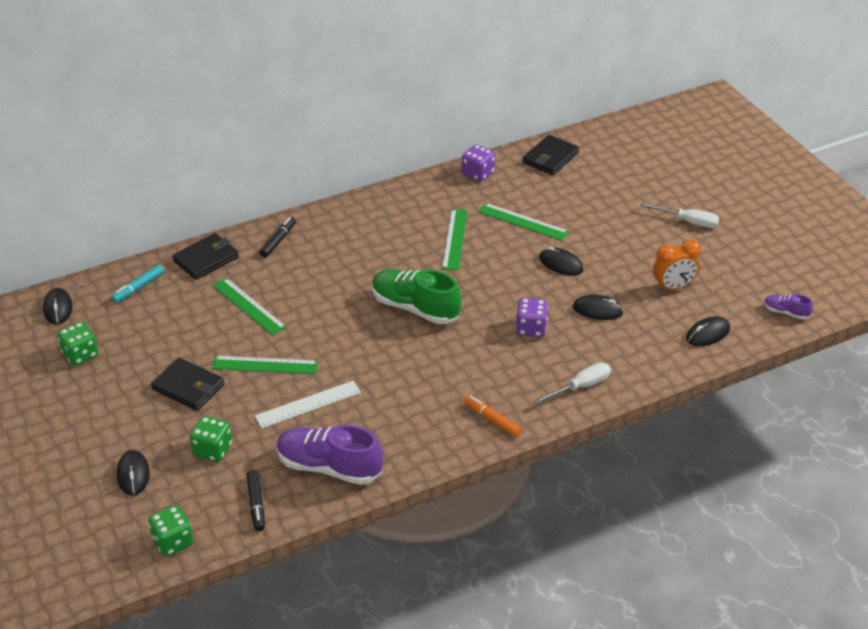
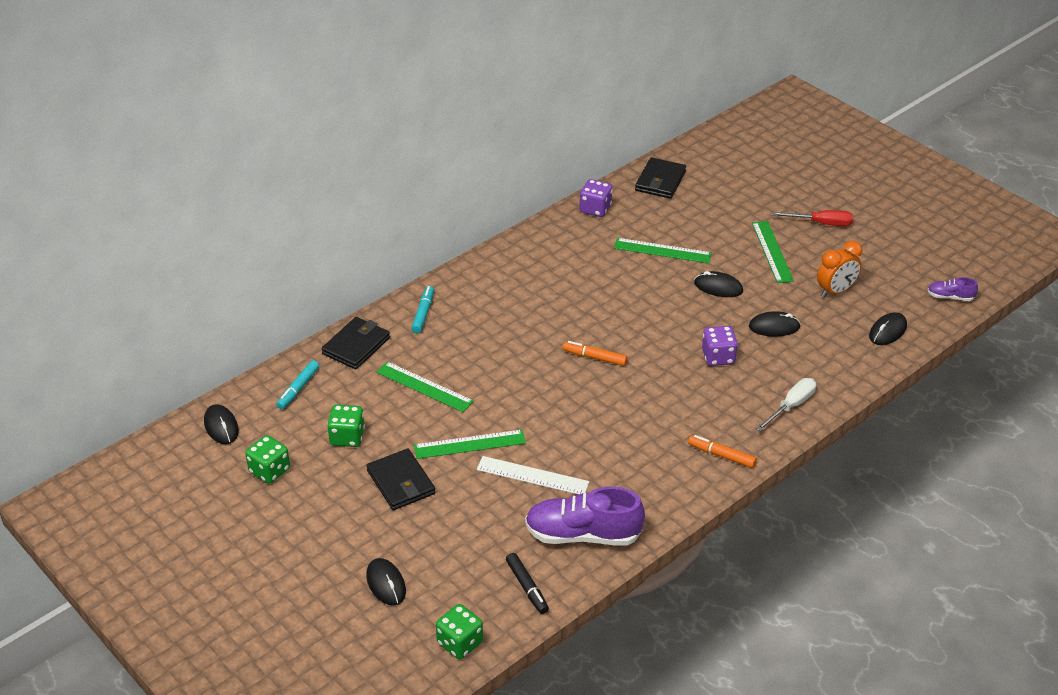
camera: 15 degrees left, 0 degrees up
black wallet [151,358,225,411] -> black wallet turned 45 degrees clockwise [366,449,435,510]
green dice [190,416,232,462] -> green dice moved to [327,405,365,447]
white ruler [255,381,361,428] -> white ruler turned 60 degrees clockwise [476,456,590,494]
black marker [260,217,296,258] -> turquoise marker [411,286,434,333]
green shoe [372,269,461,324] -> orange marker [563,341,628,366]
green ruler [442,209,467,270] -> green ruler moved to [752,221,794,283]
white screwdriver [640,203,719,228] -> red screwdriver [771,210,853,226]

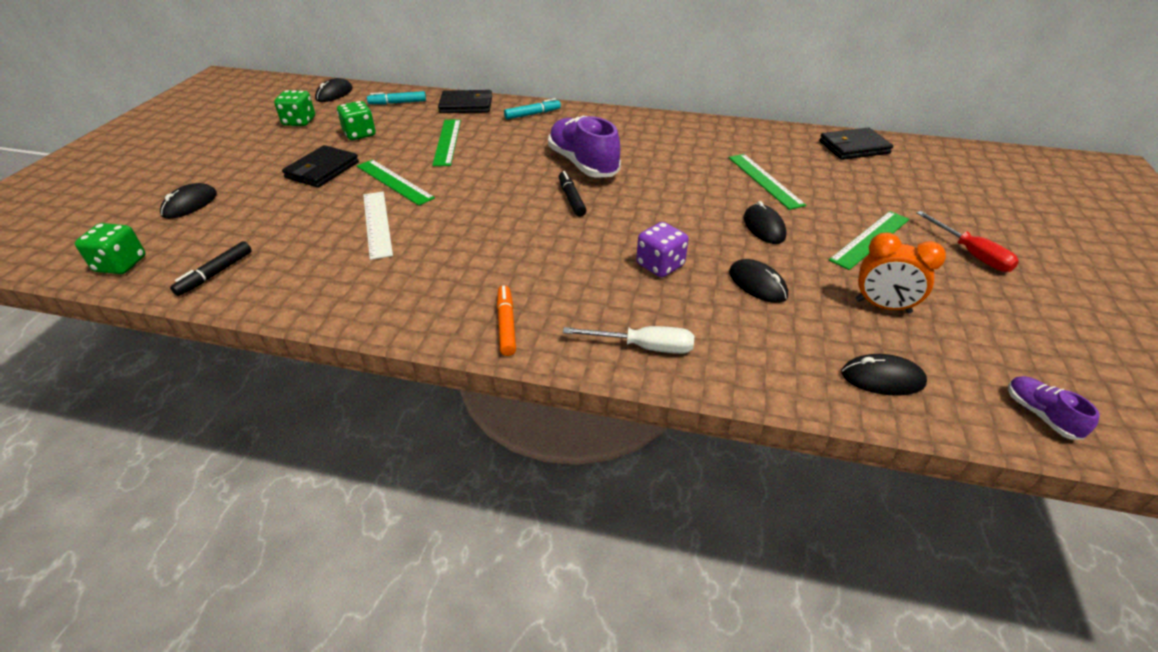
camera: 55 degrees right, 0 degrees up
purple shoe [525,487,645,546] -> purple shoe moved to [548,116,621,178]
orange marker [563,341,628,366] -> black marker [559,171,586,217]
purple dice [580,179,612,217] -> none

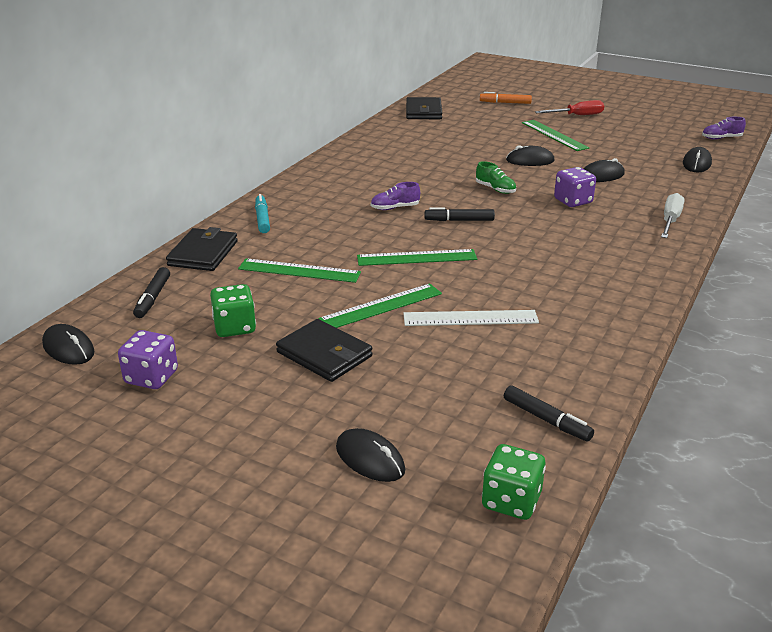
camera: 75 degrees left, 10 degrees down
green dice [274,90,315,126] -> purple dice [118,330,178,389]
turquoise marker [367,91,426,104] -> black marker [133,267,170,318]
orange marker [497,285,516,356] -> orange marker moved to [480,92,532,104]
purple shoe [548,116,621,178] -> purple shoe [371,182,420,210], size x0.47
green ruler [729,154,806,210] -> green ruler moved to [357,249,477,266]
orange clock [856,233,946,313] -> none
none -> green shoe [476,161,516,194]

